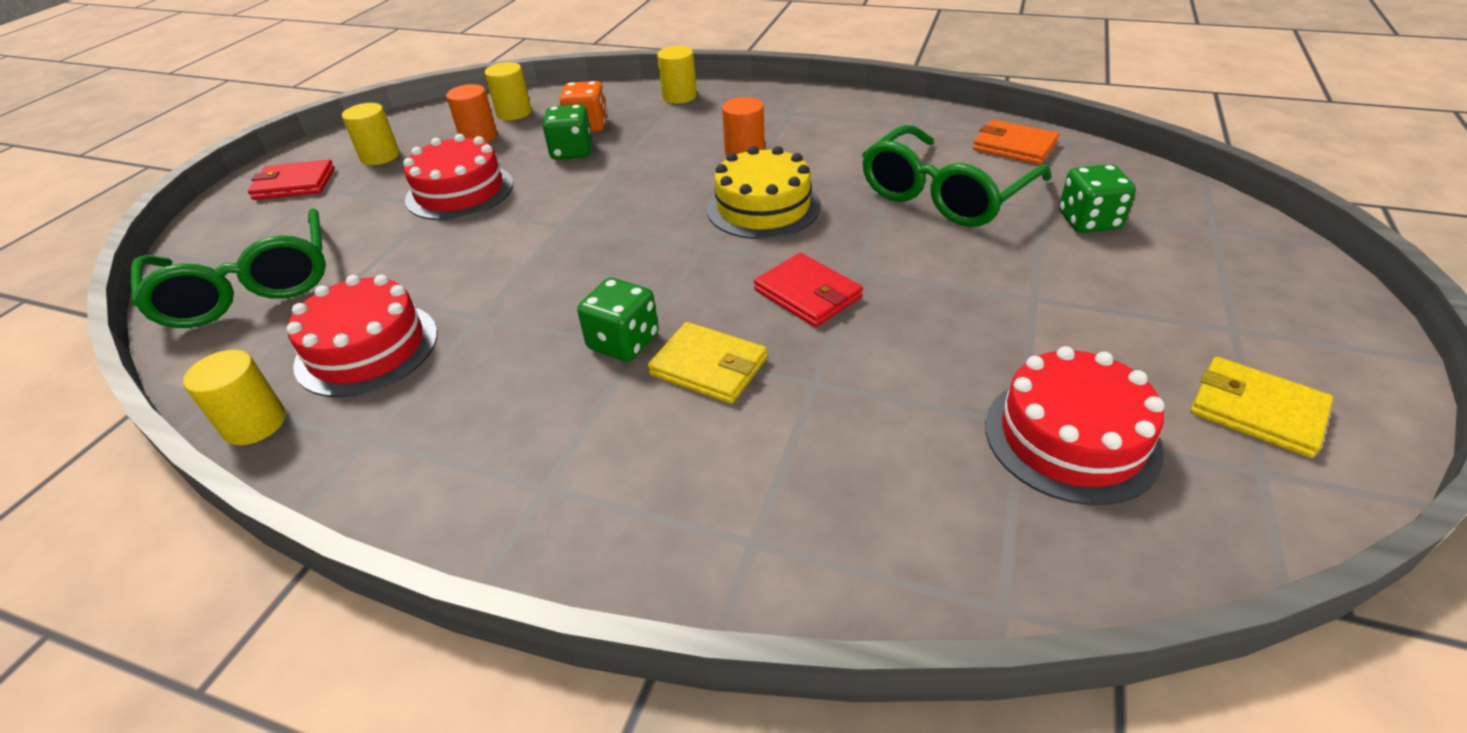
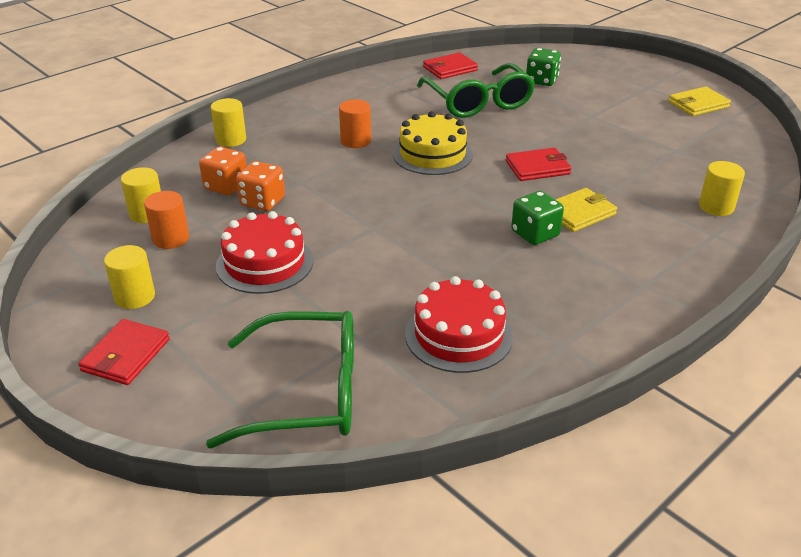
camera: 65 degrees left, 5 degrees down
yellow cylinder [183,350,286,445] -> yellow cylinder moved to [699,161,745,216]
green dice [542,104,592,160] -> orange dice [236,161,285,211]
orange wallet [973,120,1059,165] -> red wallet [423,52,478,79]
red cake [985,346,1164,505] -> none

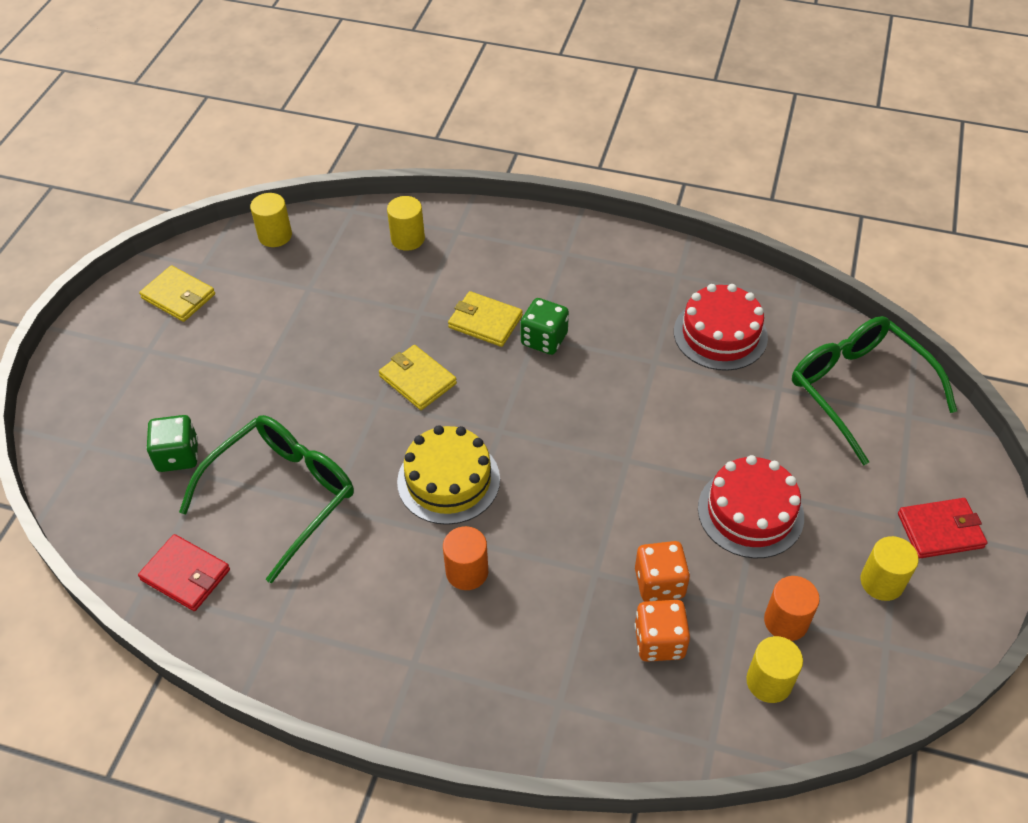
camera: 120 degrees left, 15 degrees up
yellow cylinder [211,98,246,147] -> yellow cylinder moved to [250,193,292,247]
red wallet [506,148,572,181] -> yellow wallet [379,345,457,410]

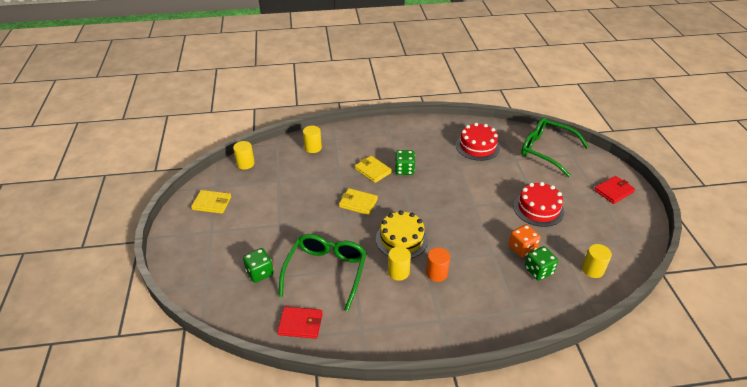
camera: 25 degrees left, 10 degrees down
yellow wallet [448,291,523,347] -> yellow wallet turned 45 degrees clockwise [355,156,392,183]
orange dice [634,600,690,662] -> green dice [525,246,558,281]
orange cylinder [764,576,820,641] -> none
yellow cylinder [861,536,919,601] -> yellow cylinder moved to [388,246,411,281]

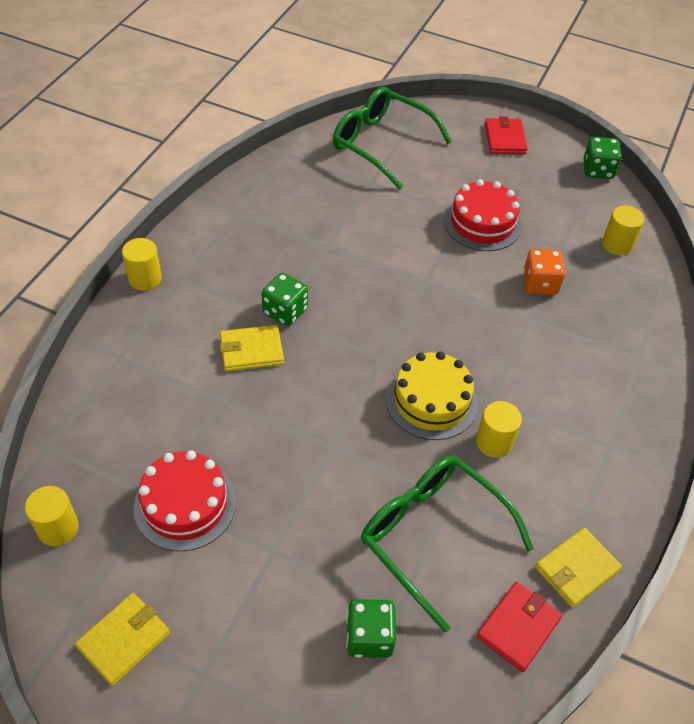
camera: 60 degrees left, 10 degrees up
yellow cylinder [303,126,322,153] -> yellow cylinder moved to [122,238,162,290]
yellow wallet [339,188,378,215] -> yellow wallet moved to [535,528,622,608]
orange cylinder [426,248,450,282] -> none
red cake [456,123,500,161] -> red cake moved to [134,450,236,551]
green glasses [521,117,589,177] -> green glasses turned 60 degrees clockwise [333,87,452,190]
green dice [525,246,558,281] -> green dice moved to [583,137,622,179]

